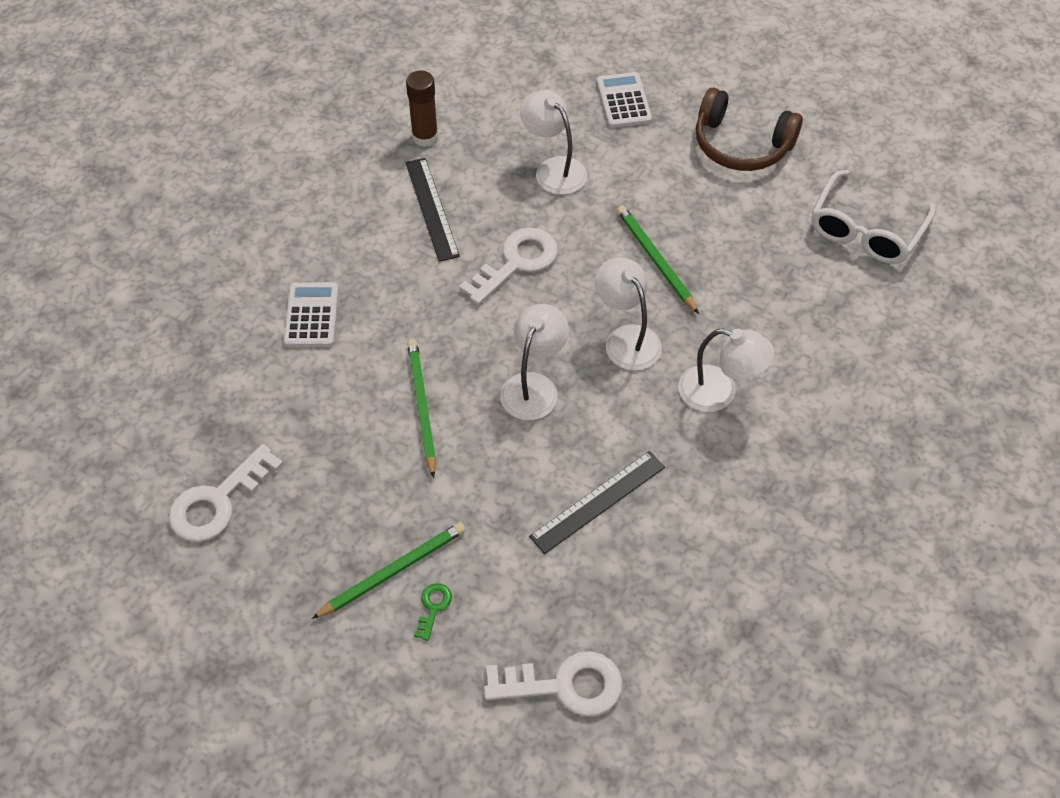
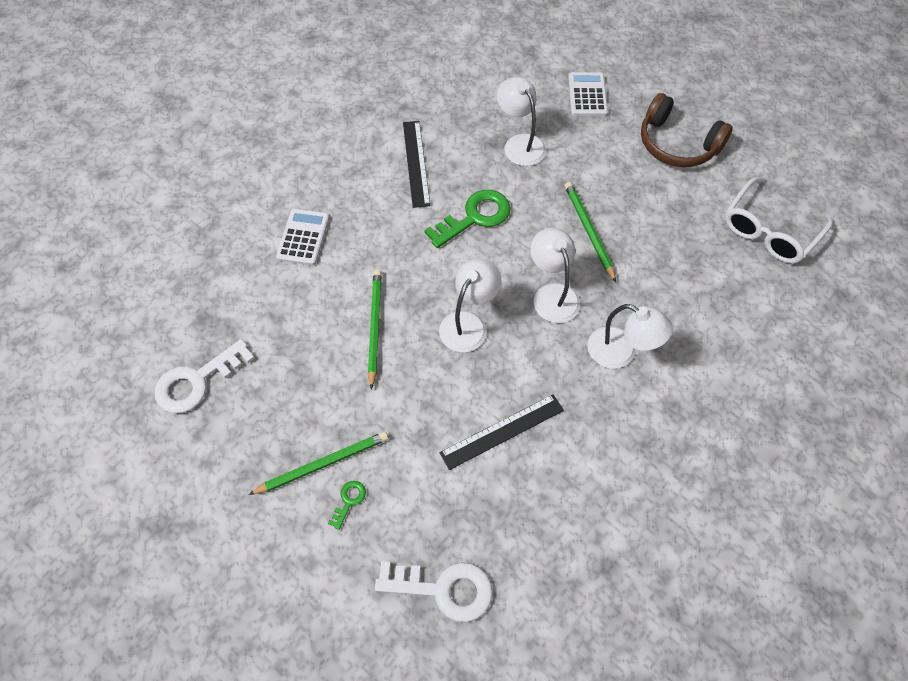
camera: 10 degrees right, 5 degrees up
brown glue stick [406,70,438,147] -> none
white key [459,228,558,305] -> green key [424,190,511,248]

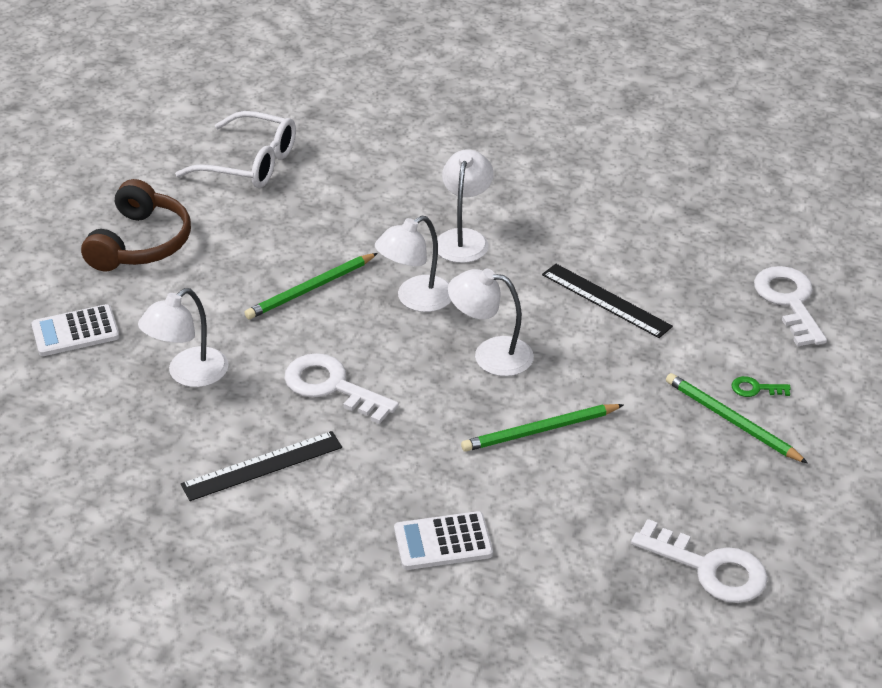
camera: 110 degrees left, 20 degrees down
green key [424,190,511,248] -> white key [284,353,399,424]

